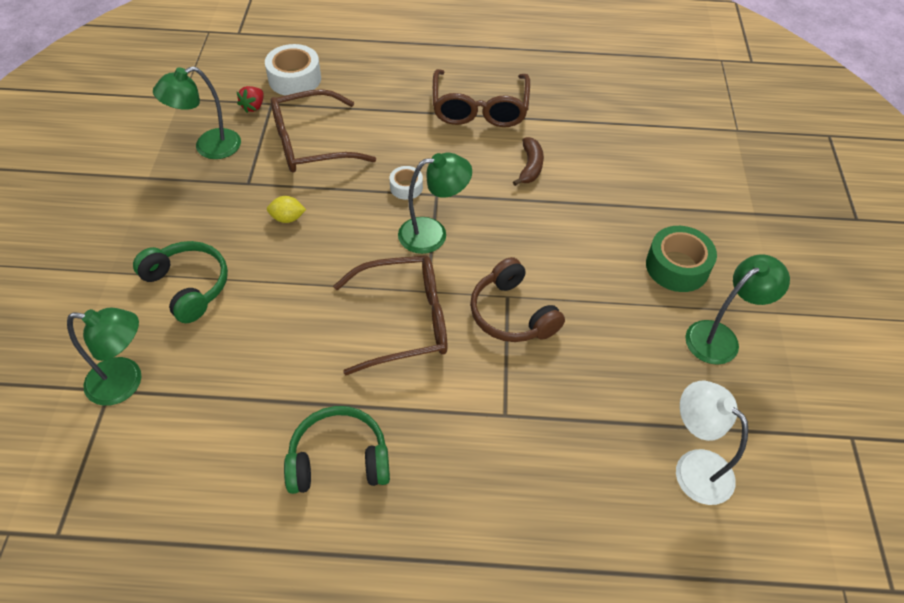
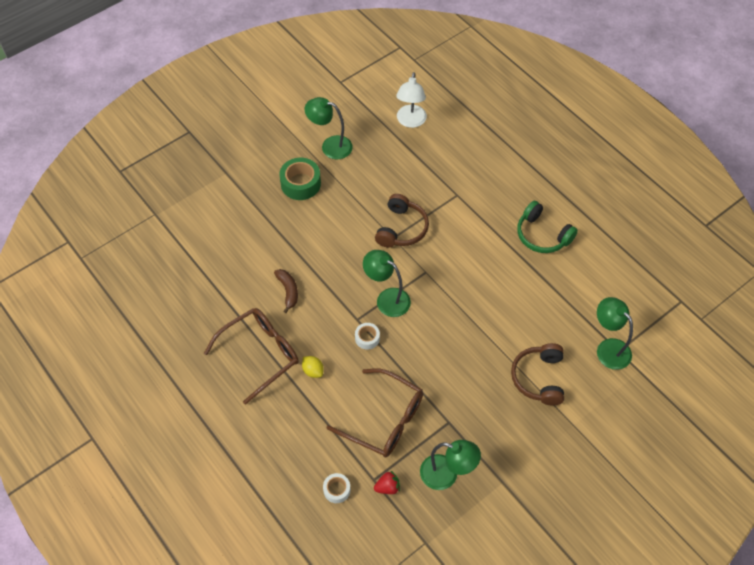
camera: 130 degrees left, 5 degrees up
green headphones [133,241,228,323] -> brown headphones [511,343,564,405]
white tape [265,44,321,96] -> white tape [323,473,350,503], size x0.56
yellow lemon [267,196,306,223] -> yellow lemon moved to [302,356,324,378]
brown glasses [333,255,447,375] -> none
brown banana [513,137,544,186] -> brown banana turned 105 degrees clockwise [274,269,298,313]

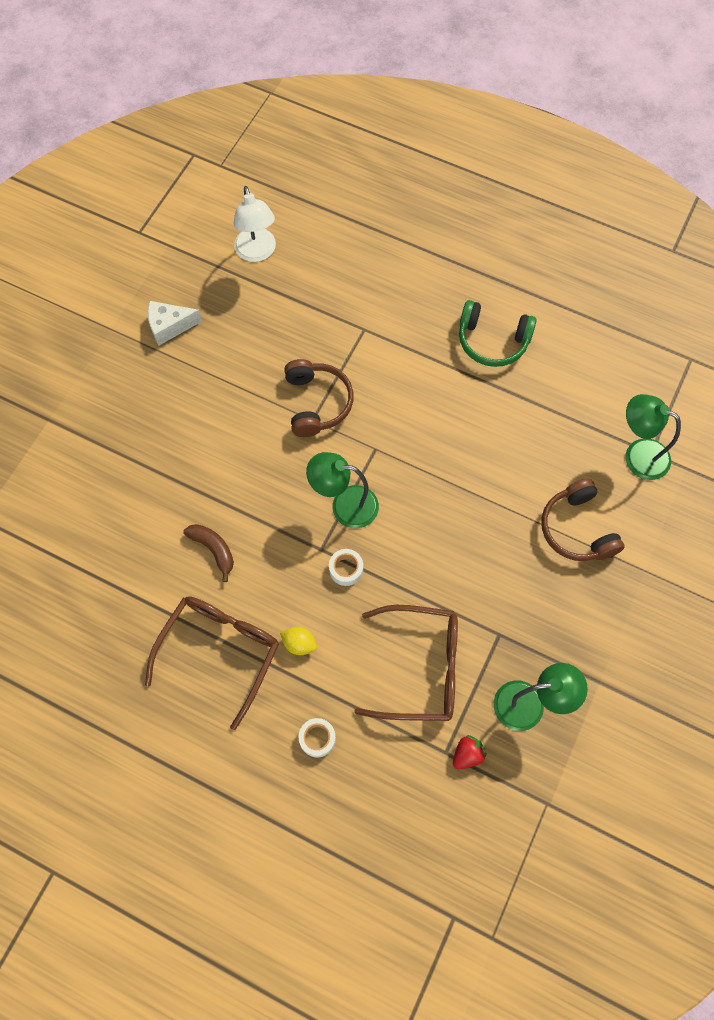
camera: 25 degrees left, 10 degrees up
green tape [279,158,321,200] -> none
green lamp [305,97,353,159] -> white cheese [148,301,202,346]
white tape [323,473,350,503] -> white tape moved to [299,718,336,757]

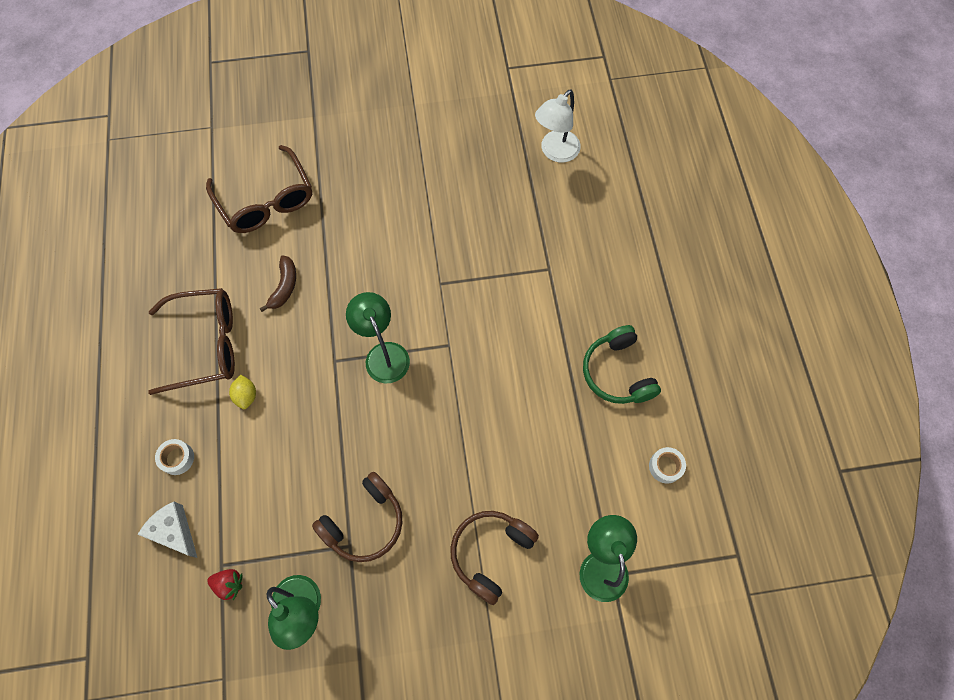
camera: 55 degrees right, 0 degrees up
white cheese [148,301,202,346] -> white cheese moved to [137,502,197,558]
brown headphones [284,359,354,437] -> brown headphones moved to [312,472,402,562]
white tape [329,549,363,586] -> white tape moved to [649,447,686,484]
brown glasses [354,605,458,721] -> brown glasses moved to [206,145,312,233]

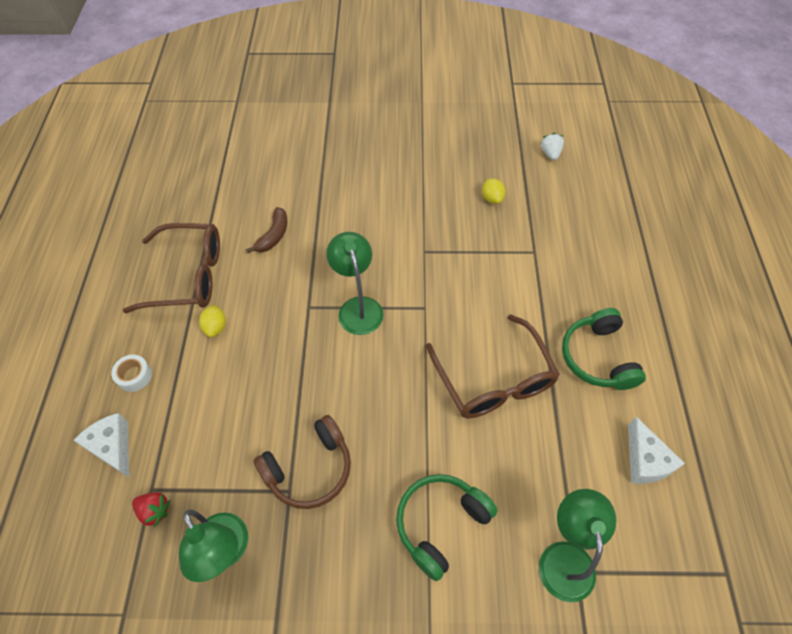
camera: 10 degrees right, 10 degrees down
brown glasses [206,145,312,233] -> brown glasses moved to [426,314,560,418]
brown headphones [450,511,539,605] -> green headphones [396,474,497,581]
white lamp [535,89,581,162] -> white strawberry [541,133,564,160]
white tape [649,447,686,484] -> white cheese [628,417,685,484]
none -> yellow lemon [482,178,505,204]

